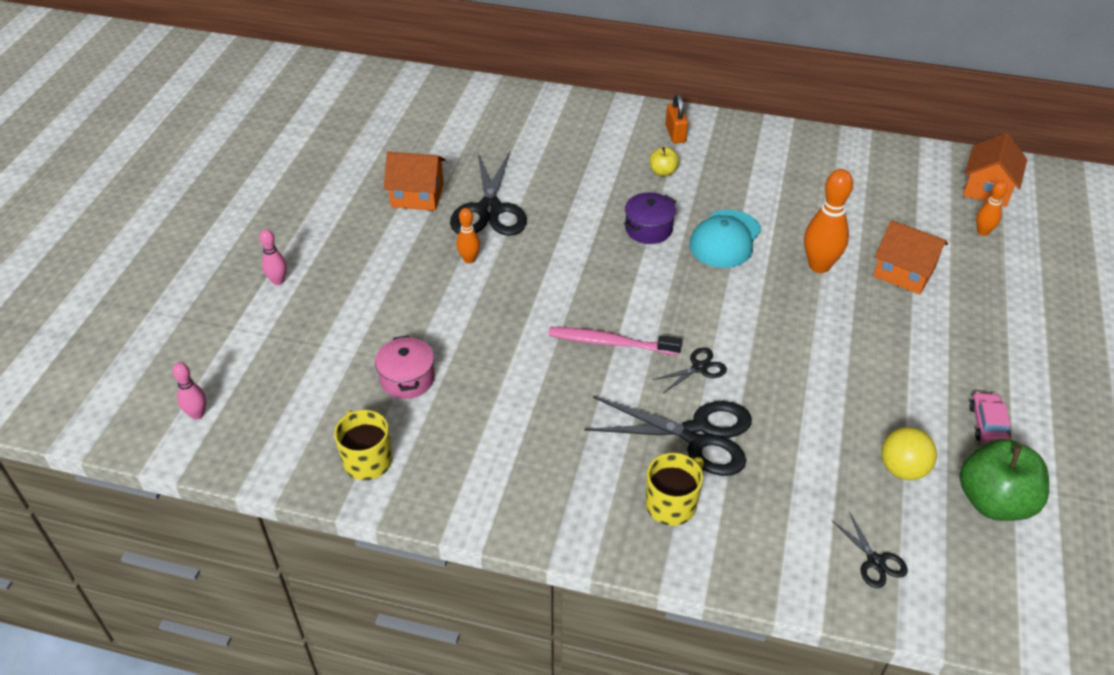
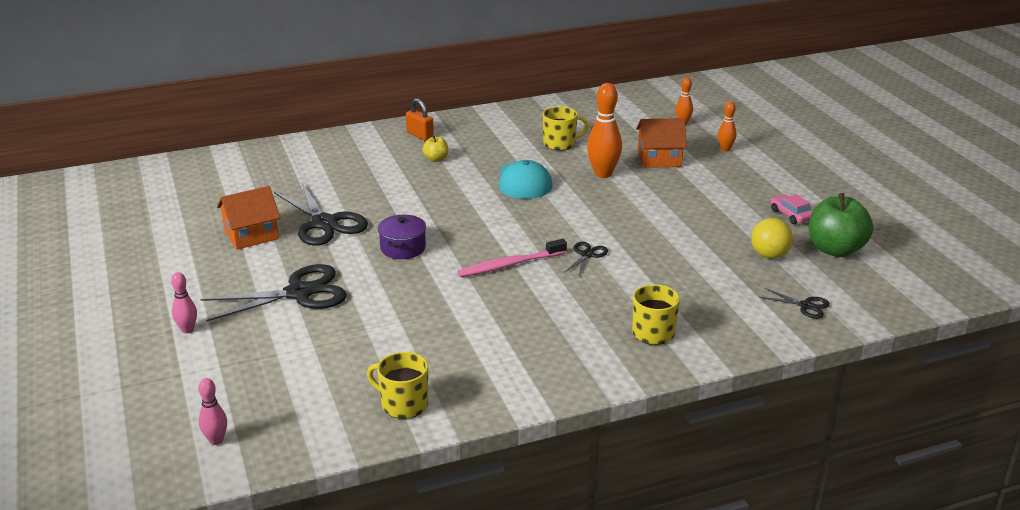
camera: 35 degrees left, 15 degrees down
pink pot [375,335,435,399] -> none
orange bowling pin [457,208,480,264] -> orange bowling pin moved to [718,102,736,152]
black scissors [584,396,752,476] -> black scissors moved to [200,264,347,322]
purple pot [624,192,676,244] -> purple pot moved to [378,215,426,259]
orange house [963,133,1027,207] -> none
none -> yellow mug [543,106,589,151]

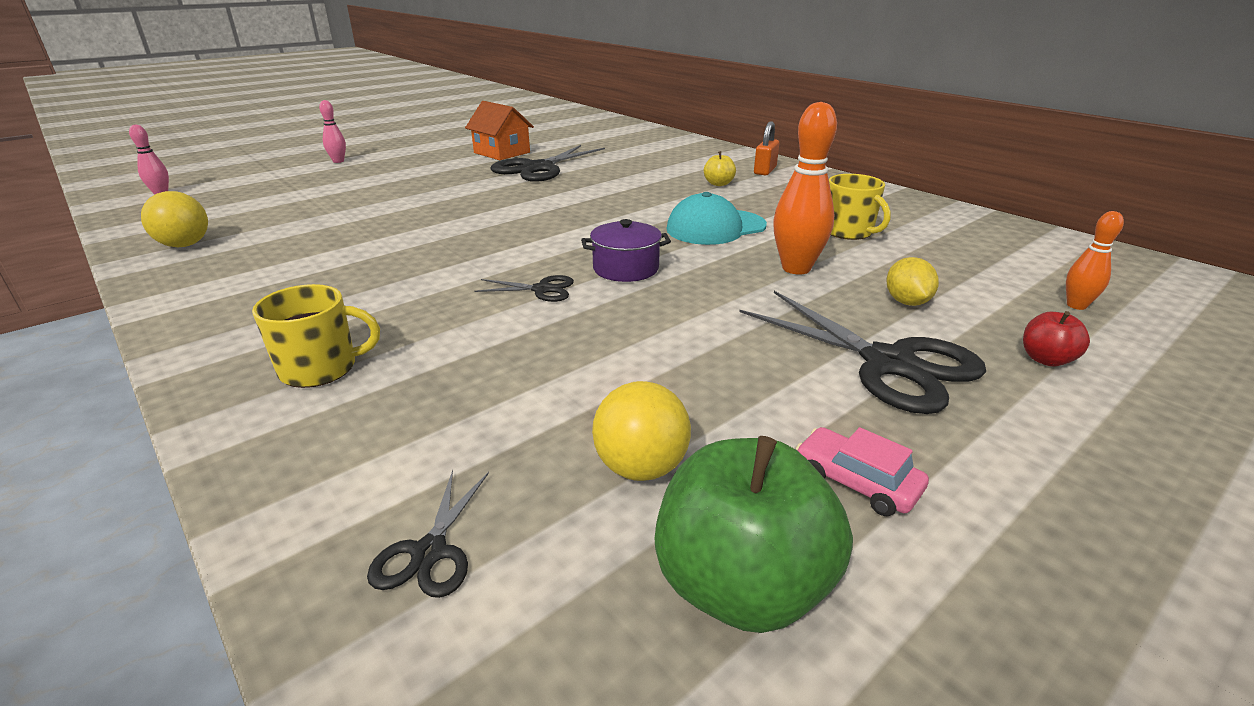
camera: 70 degrees right, 0 degrees up
black scissors [200,264,347,322] -> black scissors moved to [739,291,986,414]
yellow mug [367,352,428,419] -> yellow ball [141,191,208,247]
purple pot [378,215,426,259] -> purple pot moved to [581,219,671,282]
pink toothbrush [457,239,567,277] -> none
orange house [636,118,687,168] -> yellow lemon [886,257,939,306]
orange bowling pin [718,102,736,152] -> red apple [1023,311,1090,366]
pink car [770,194,812,224] -> pink car turned 90 degrees counterclockwise [796,427,929,516]

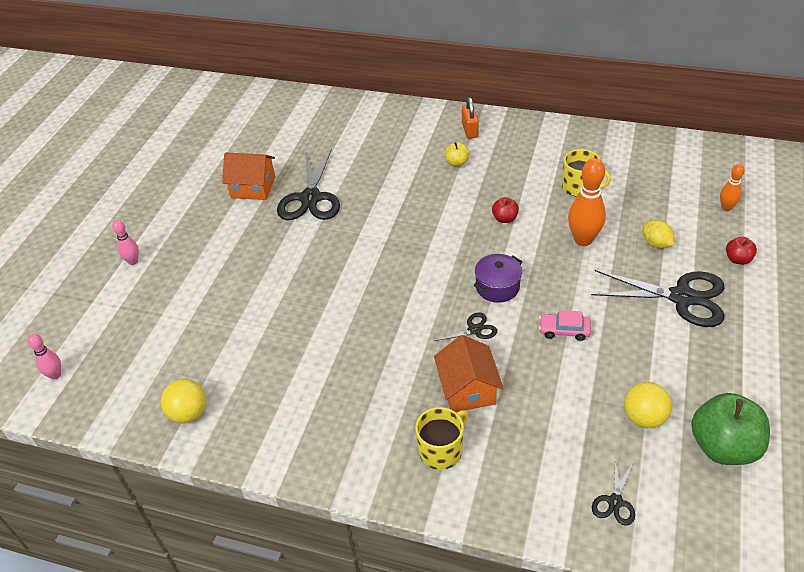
camera: 30 degrees left, 15 degrees up
black scissors [367,470,489,598] -> black scissors turned 45 degrees clockwise [592,456,635,526]
turquoise cap [667,192,767,245] -> red apple [492,197,519,223]
pink car [796,427,929,516] -> pink car moved to [539,310,591,341]
none -> orange house [434,335,503,412]

